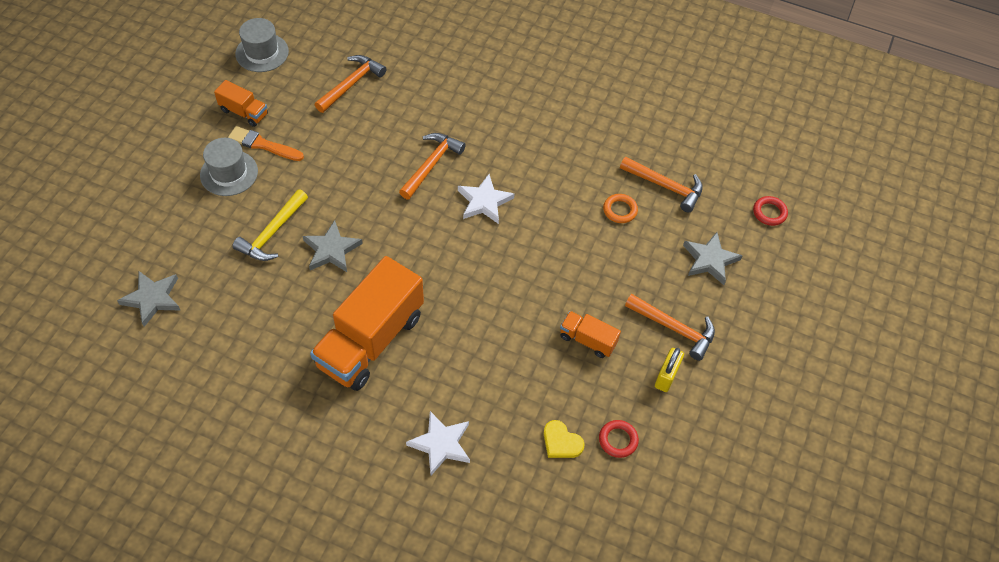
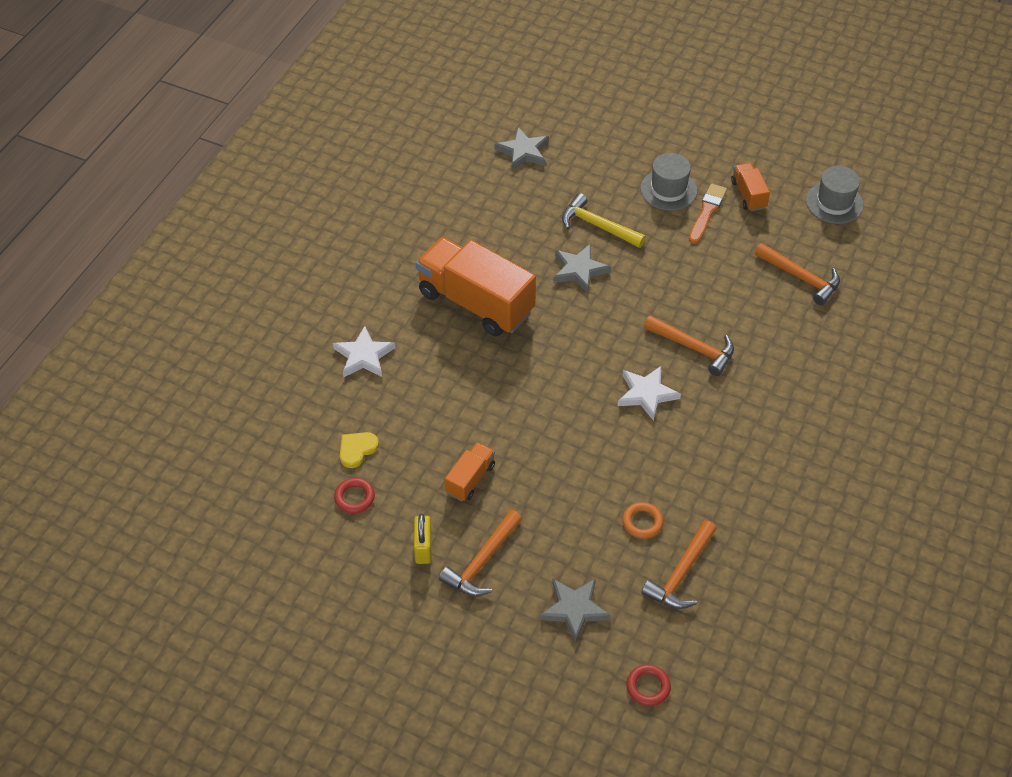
camera: 95 degrees right, 5 degrees down
orange truck [214,80,268,127] -> orange truck turned 135 degrees clockwise [731,163,770,211]
yellow padlock [655,348,684,392] -> yellow padlock turned 60 degrees clockwise [414,514,432,564]

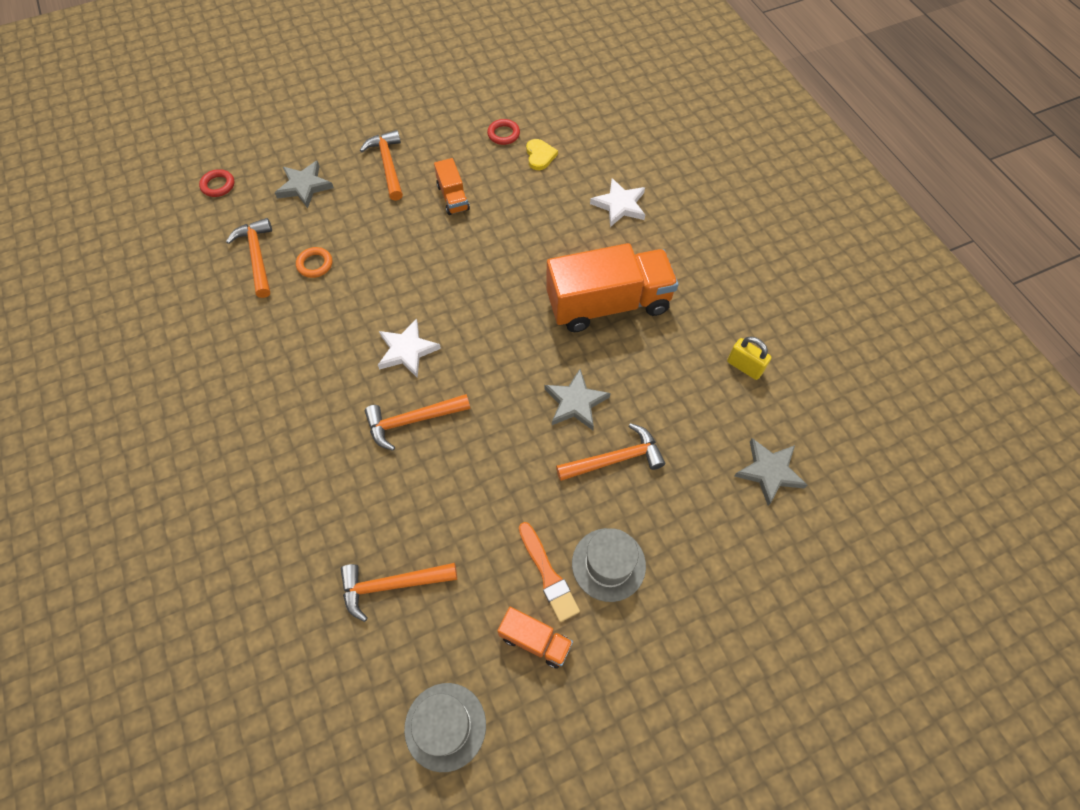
camera: 130 degrees right, 10 degrees up
yellow padlock [414,514,432,564] -> yellow padlock moved to [727,336,771,380]
yellow hammer [562,193,646,248] -> orange hammer [556,423,665,481]

